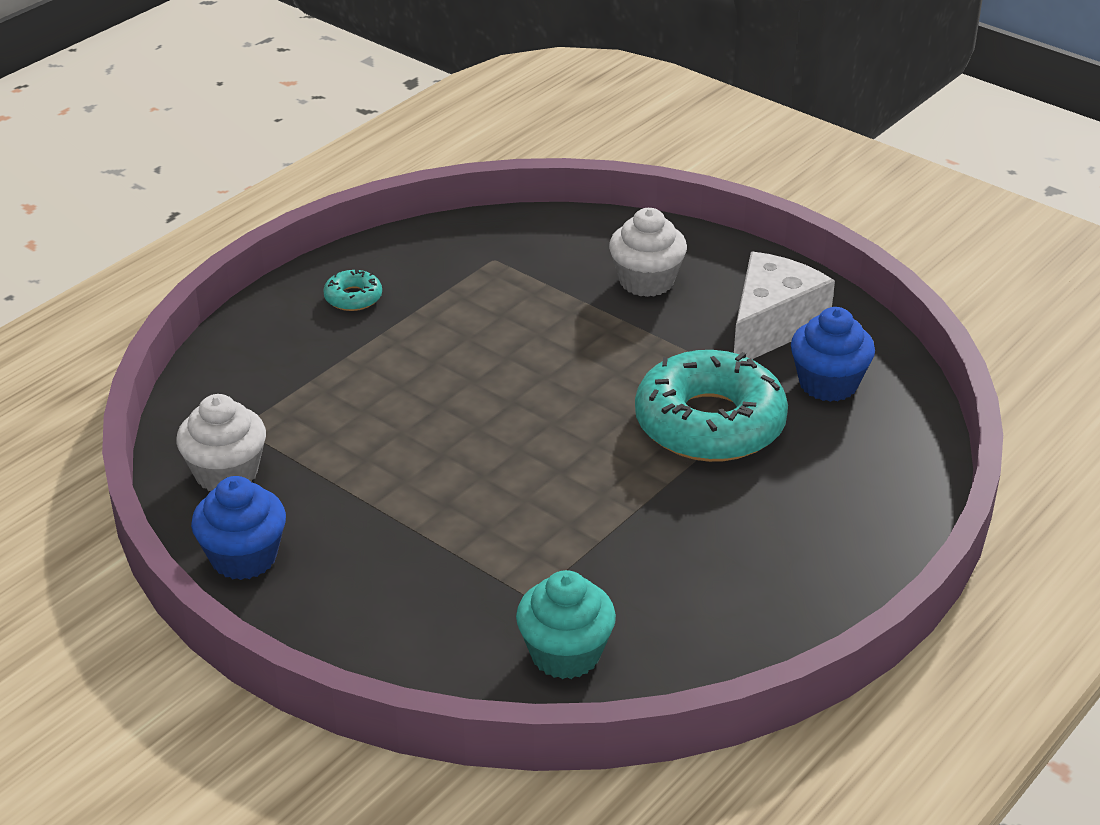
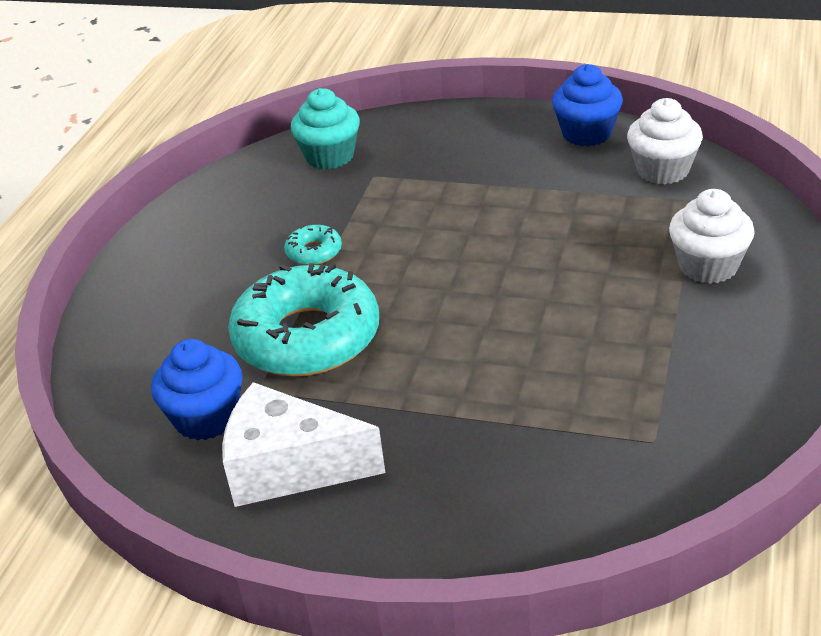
camera: 160 degrees right, 0 degrees up
turquoise donut [323,270,382,311] -> turquoise donut moved to [284,225,342,265]
white cupcake [609,208,687,297] -> white cupcake moved to [669,189,755,284]
white cheese [734,252,835,359] -> white cheese turned 90 degrees clockwise [222,382,385,507]

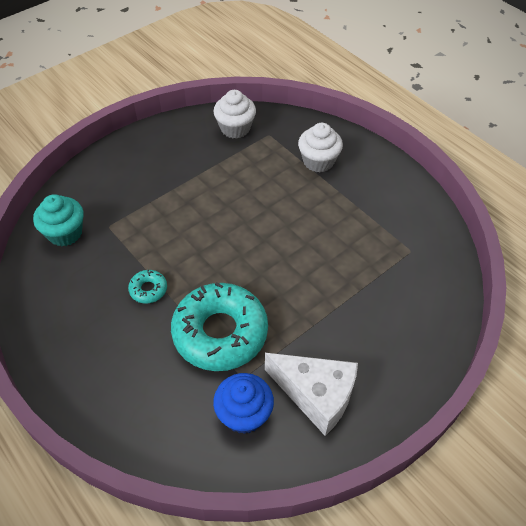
camera: 60 degrees left, 15 degrees up
white cheese [222,382,385,507] -> white cheese turned 105 degrees counterclockwise [265,353,358,436]
blue cupcake [552,64,623,146] -> none

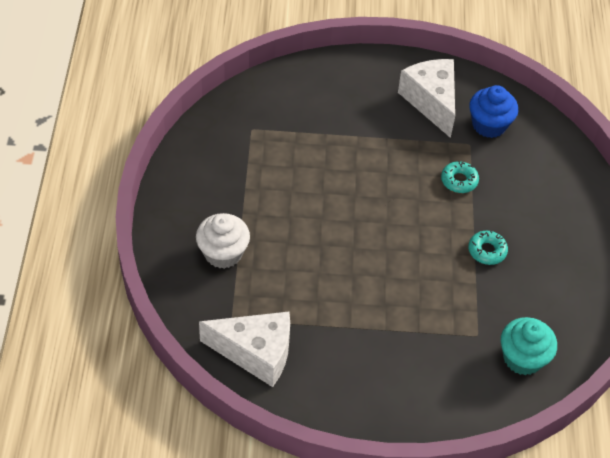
camera: 140 degrees left, 0 degrees up
turquoise donut [171,282,268,371] -> turquoise donut [441,161,479,193], size x0.42
white cupcake [213,90,256,139] -> white cheese [199,312,290,387]

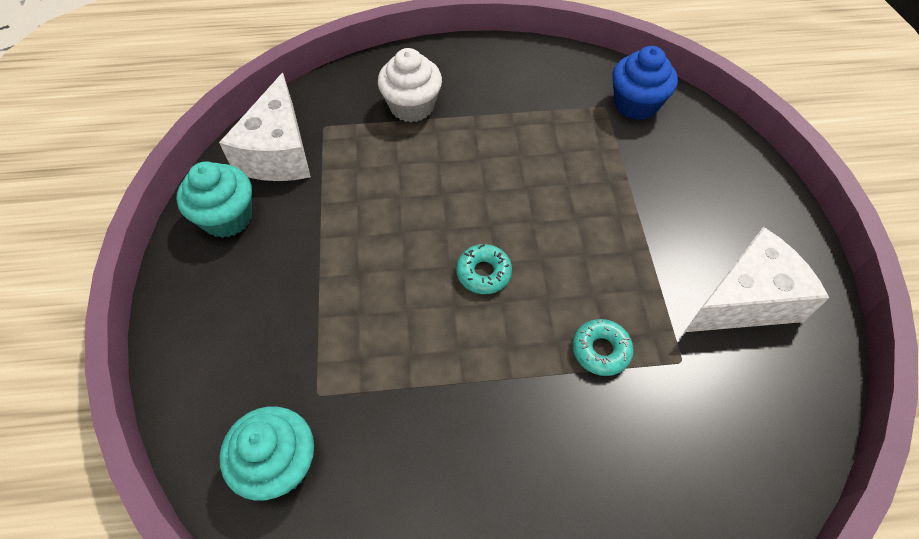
camera: 85 degrees right, 5 degrees up
turquoise donut [468,230,508,265] -> turquoise donut moved to [456,244,512,294]
blue cupcake [469,85,518,138] -> blue cupcake moved to [613,46,678,120]
none -> turquoise cupcake [176,161,252,238]

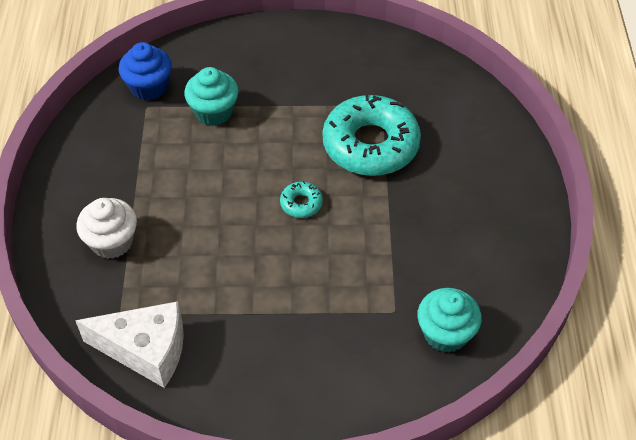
camera: 85 degrees left, 5 degrees down
turquoise cupcake [176,161,252,238] -> turquoise cupcake moved to [184,67,239,126]
turquoise donut [573,319,634,376] -> turquoise donut [322,94,421,176], size x2.38
white cheese [684,227,829,332] -> none

